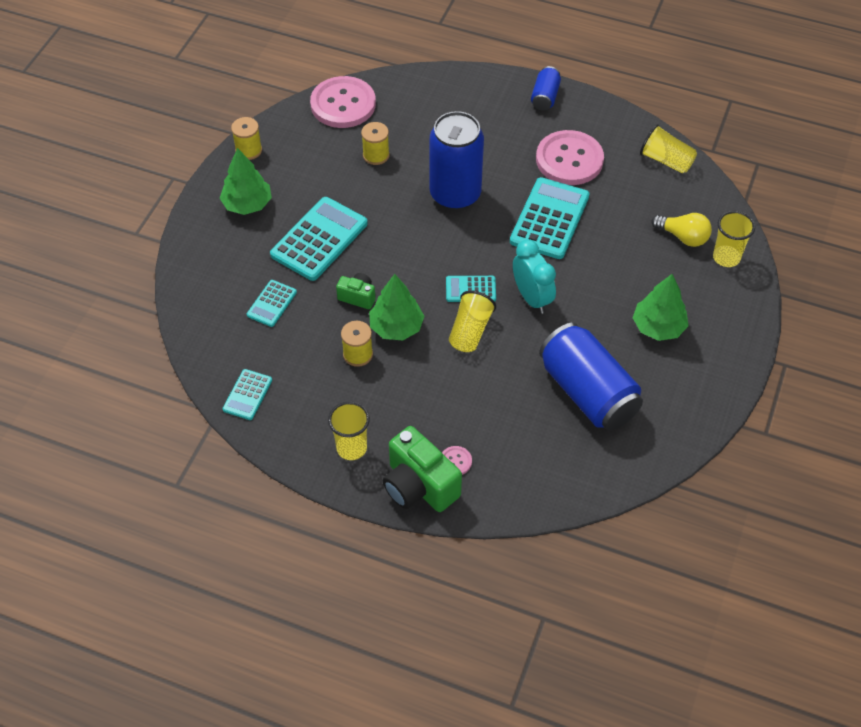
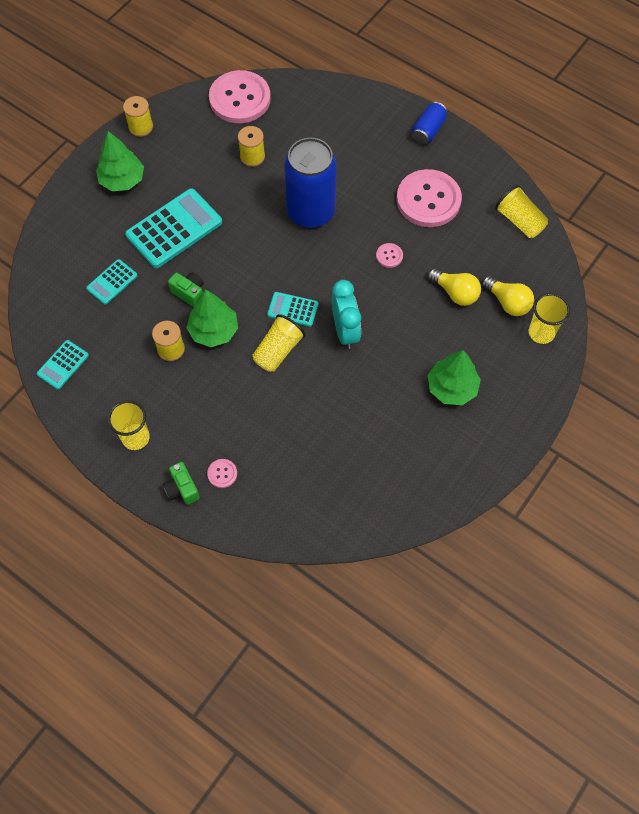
camera: 15 degrees right, 10 degrees up
green camera [383,426,462,512] -> green camera [163,462,200,505], size x0.53
turquoise calculator [510,177,590,259] -> pink button [376,243,403,268]
blue can [539,323,643,431] -> none
none -> yellow light bulb [428,268,481,306]

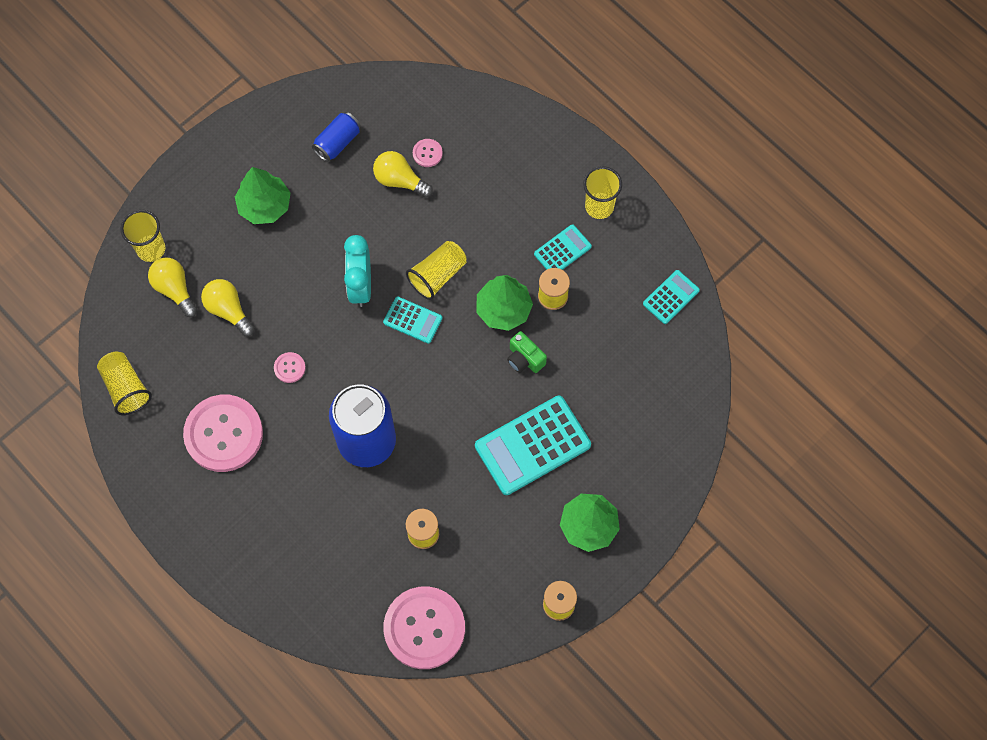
camera: 170 degrees left, 5 degrees up
turquoise calculator [86,259,138,305] -> turquoise calculator moved to [534,224,592,270]
green camera [163,462,200,505] -> none
pink button [207,459,237,488] -> pink button moved to [413,139,443,167]
blue can [412,102,447,145] -> blue can moved to [312,112,361,162]
none -> yellow light bulb [373,151,433,198]

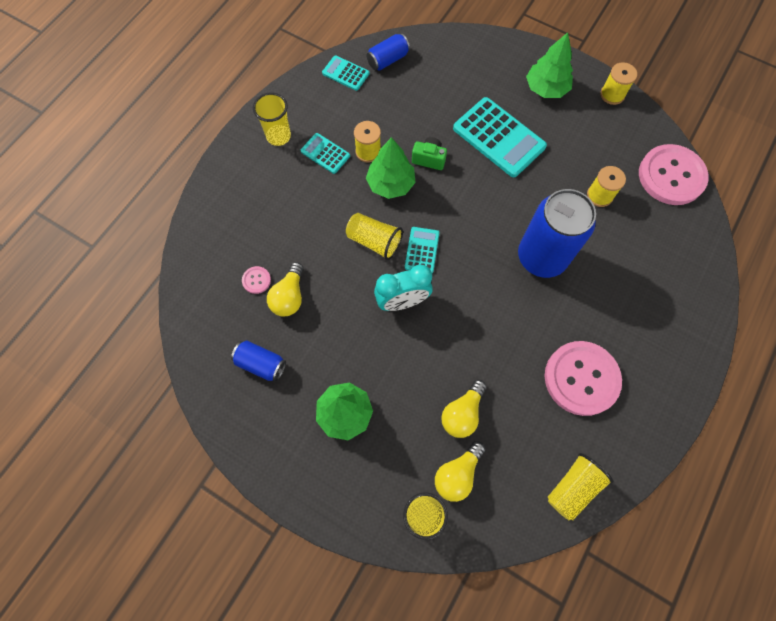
camera: 105 degrees left, 0 degrees up
pink button [274,352,306,383] -> none
green camera [507,331,547,373] -> green camera turned 105 degrees counterclockwise [412,137,447,170]
none -> blue can [367,33,410,71]

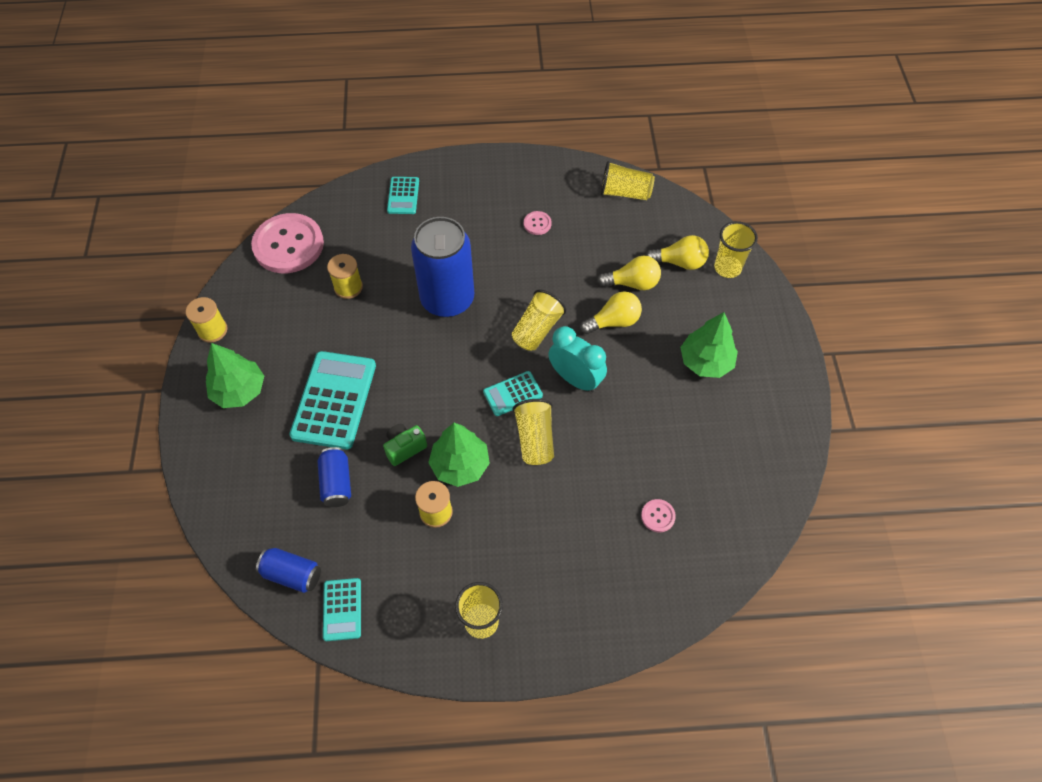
camera: 125 degrees left, 10 degrees down
blue can [231,340,286,382] -> blue can moved to [317,447,351,507]
yellow light bulb [267,262,304,317] -> yellow light bulb moved to [580,291,642,334]
turquoise calculator [301,133,350,174] -> turquoise calculator moved to [387,177,419,214]
green camera [412,137,447,170] -> green camera turned 75 degrees clockwise [383,424,427,466]
pink button [545,341,622,416] -> pink button [524,211,552,235], size x0.41
none -> yellow cup [512,290,566,351]

